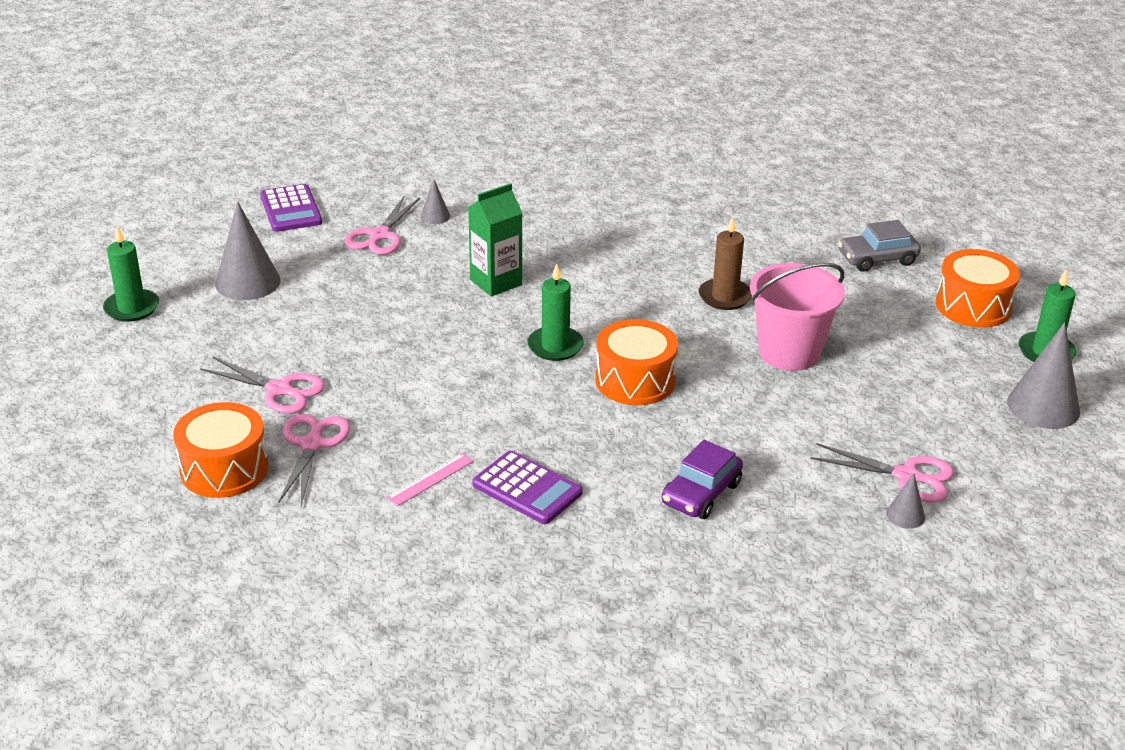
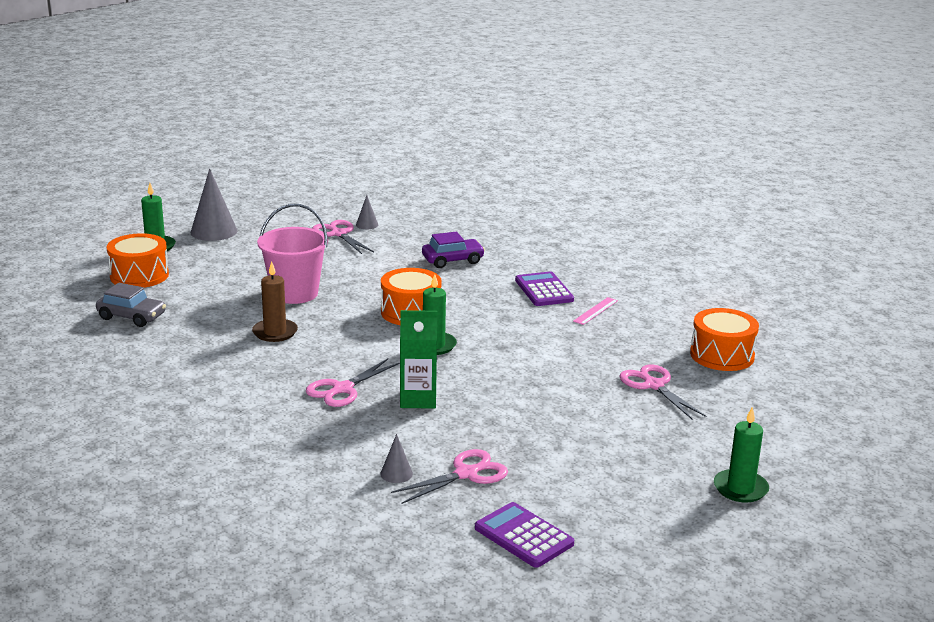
camera: 145 degrees left, 10 degrees down
grey cone [215,201,280,300] -> none
purple calculator [260,184,322,232] -> purple calculator turned 60 degrees counterclockwise [475,502,574,568]
pink scissors [278,414,350,505] -> pink scissors moved to [306,359,400,407]
pink ruler [386,453,473,506] -> pink ruler turned 45 degrees counterclockwise [573,297,618,325]

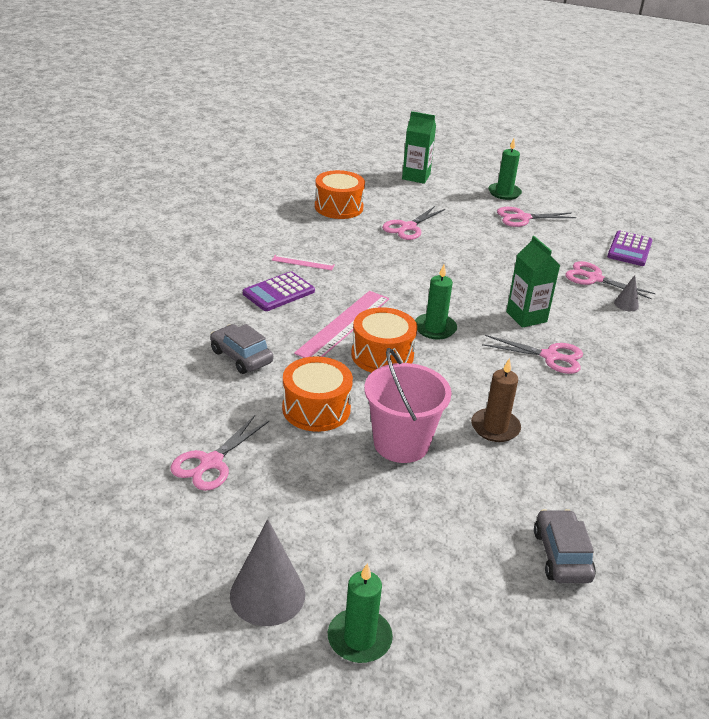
camera: 115 degrees left, 10 degrees up
orange drum [107,233,169,288] -> orange drum moved to [282,356,353,432]
grey cone [356,195,378,229] -> none
purple car [422,232,485,268] -> grey car [210,324,273,374]
none -> pink ruler [294,291,389,358]
none -> green carton [402,111,436,184]
none -> pink scissors [497,207,576,227]

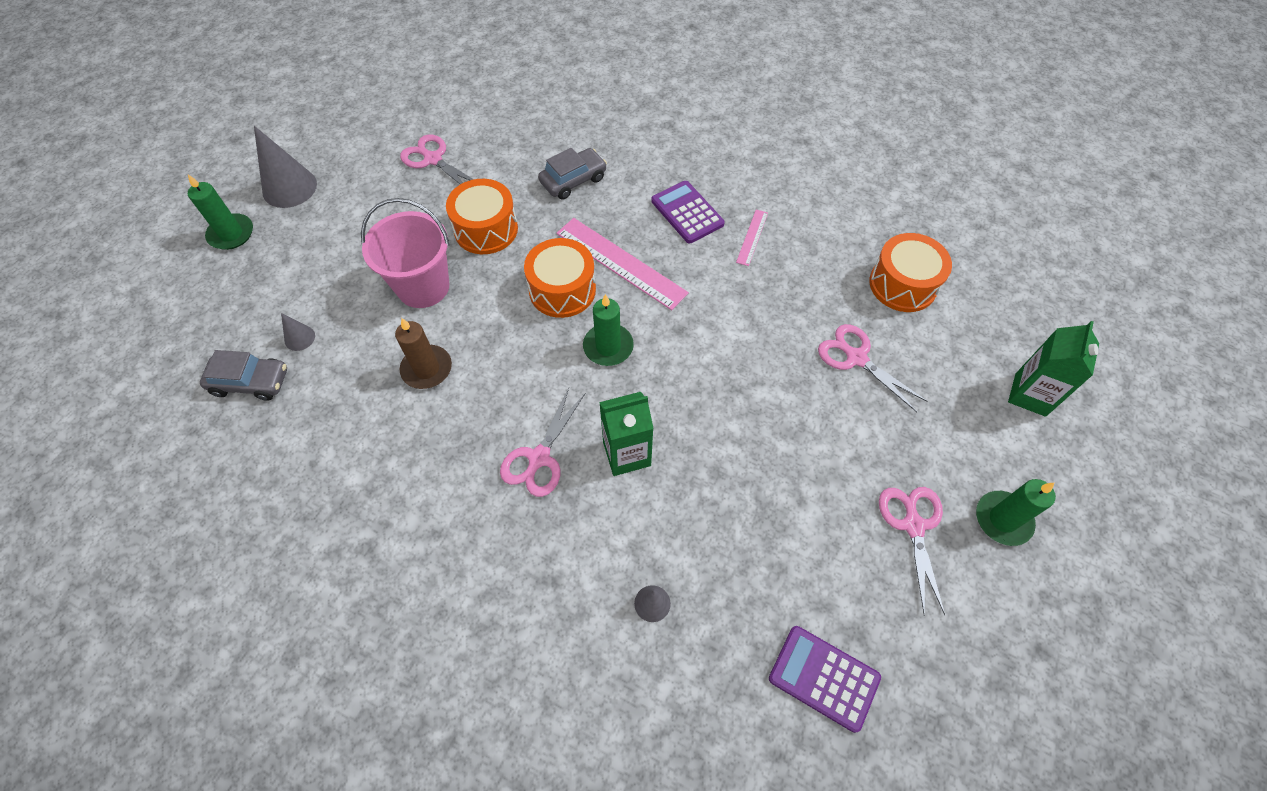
camera: 100 degrees right, 25 degrees up
pink scissors [565,261,656,299] -> none
none -> grey cone [281,313,315,351]

